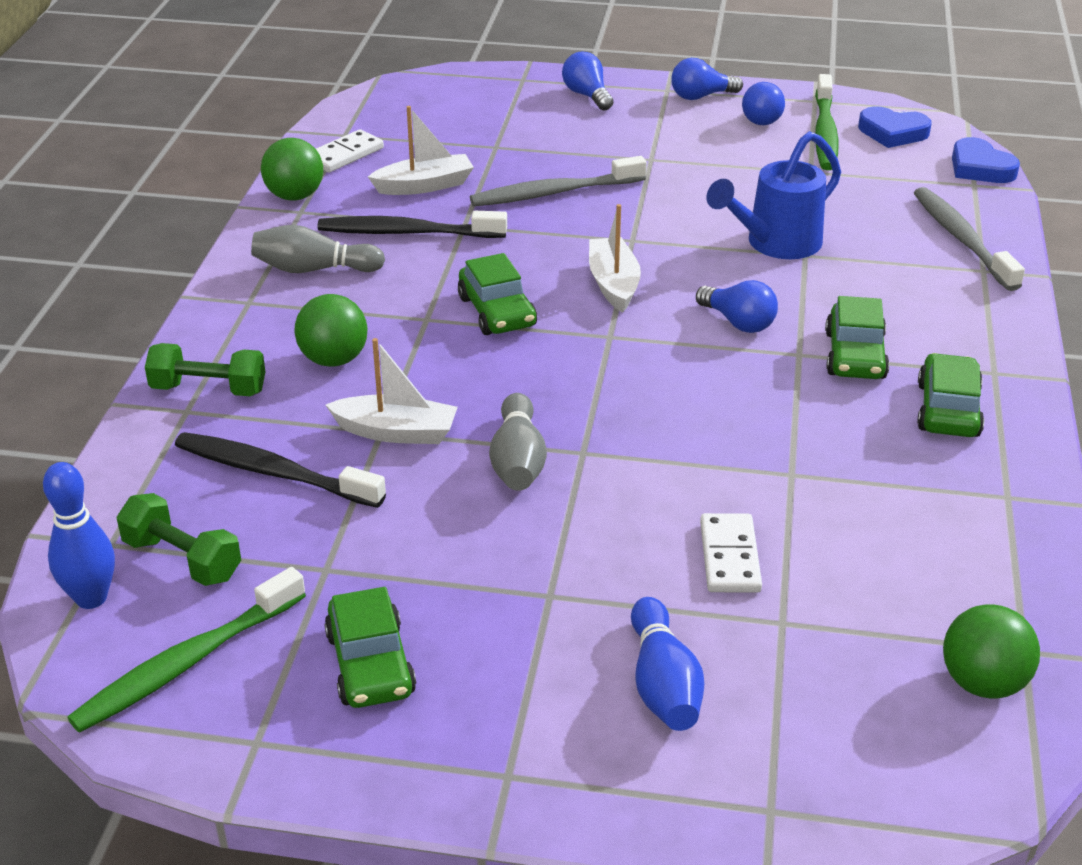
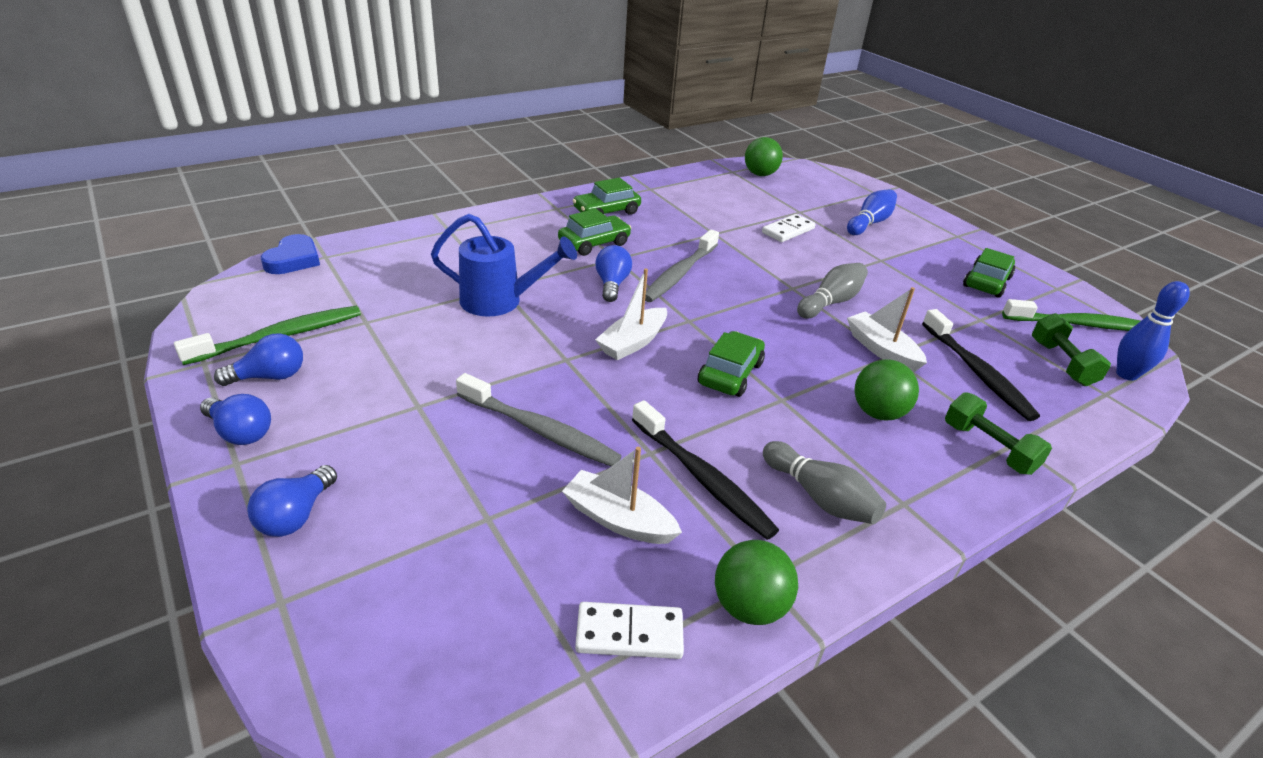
camera: 135 degrees left, 0 degrees up
blue heart [858,106,932,148] -> none
grey toothbrush [914,187,1025,291] -> grey toothbrush moved to [645,230,719,302]

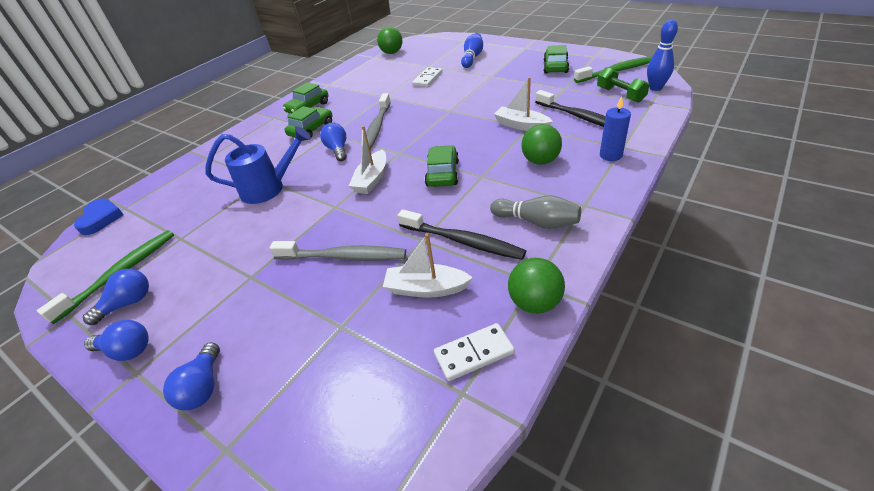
camera: 15 degrees left, 5 degrees up
grey bowling pin [797,263,868,319] -> none
green dumbbell [945,392,1052,475] -> blue candle [600,96,631,161]

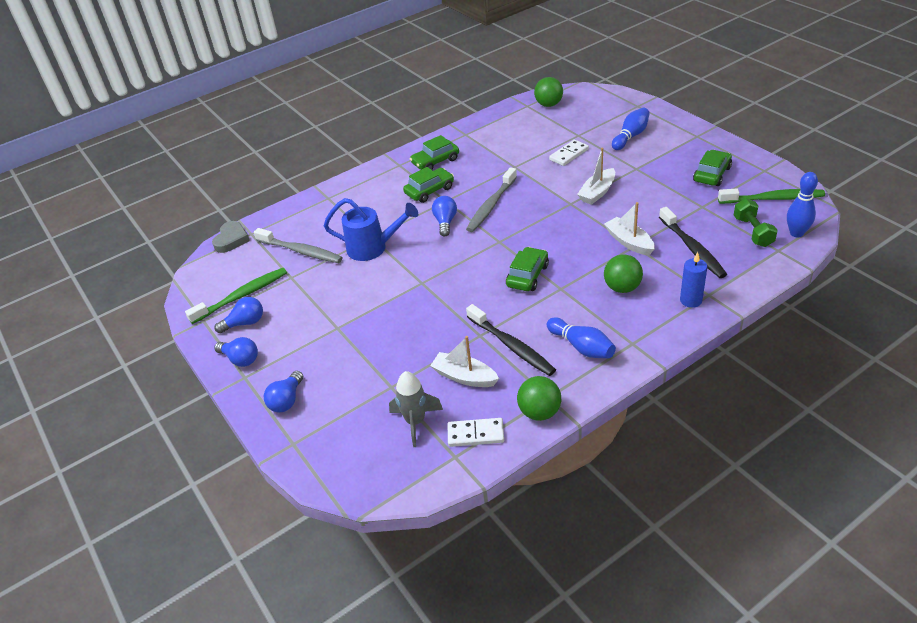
camera: 20 degrees right, 0 degrees up
blue heart [74,198,124,235] -> grey heart [212,221,250,253]
grey toothbrush [270,241,406,260] -> grey toothbrush moved to [254,228,343,263]
white boat [349,126,386,194] -> white boat moved to [577,148,615,205]
grey bowling pin [490,195,581,229] -> blue bowling pin [547,317,616,358]
none -> grey rocket [389,371,443,447]

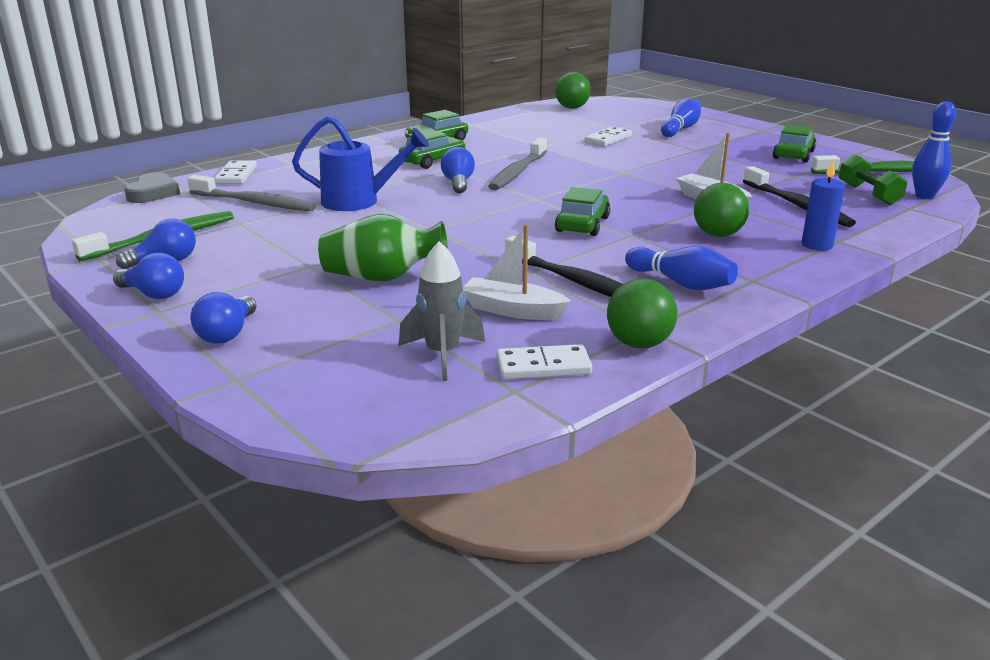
camera: 10 degrees left, 15 degrees down
white boat [577,148,615,205] -> none
none -> white domino [214,160,257,184]
none -> green vase [318,214,448,281]

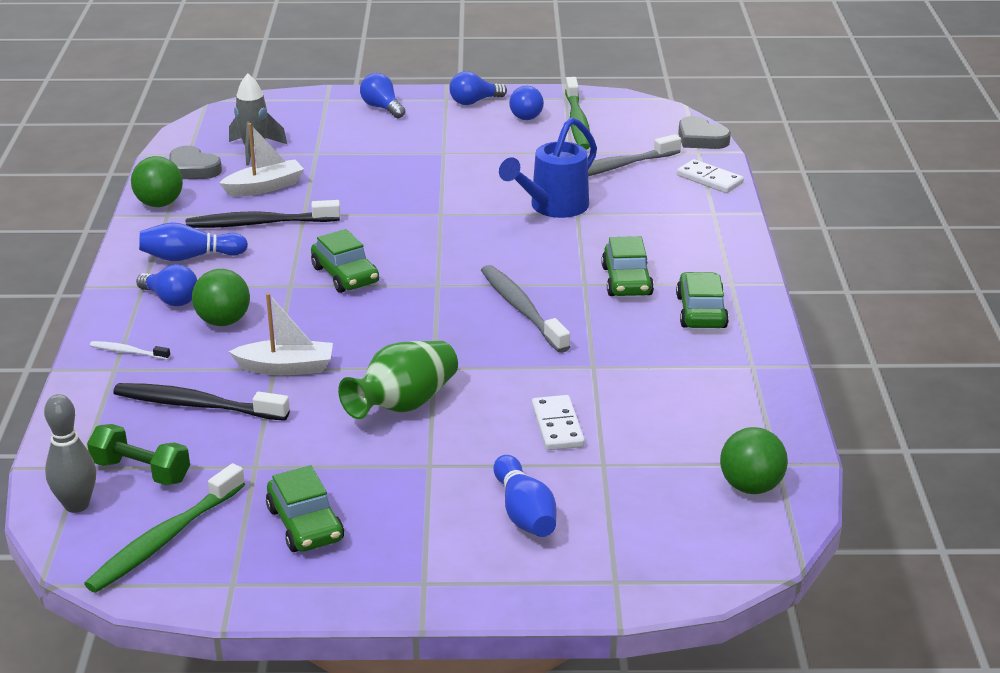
camera: 130 degrees right, 5 degrees up
green vase [318,214,448,281] -> green vase moved to [338,341,458,419]
blue light bulb [441,147,475,193] -> blue light bulb moved to [136,264,197,306]
white domino [497,344,593,380] -> grey heart [170,146,222,179]
blue candle [802,160,845,251] -> white toothbrush [90,341,171,360]
blue bowling pin [912,101,956,199] -> grey bowling pin [44,394,96,513]

